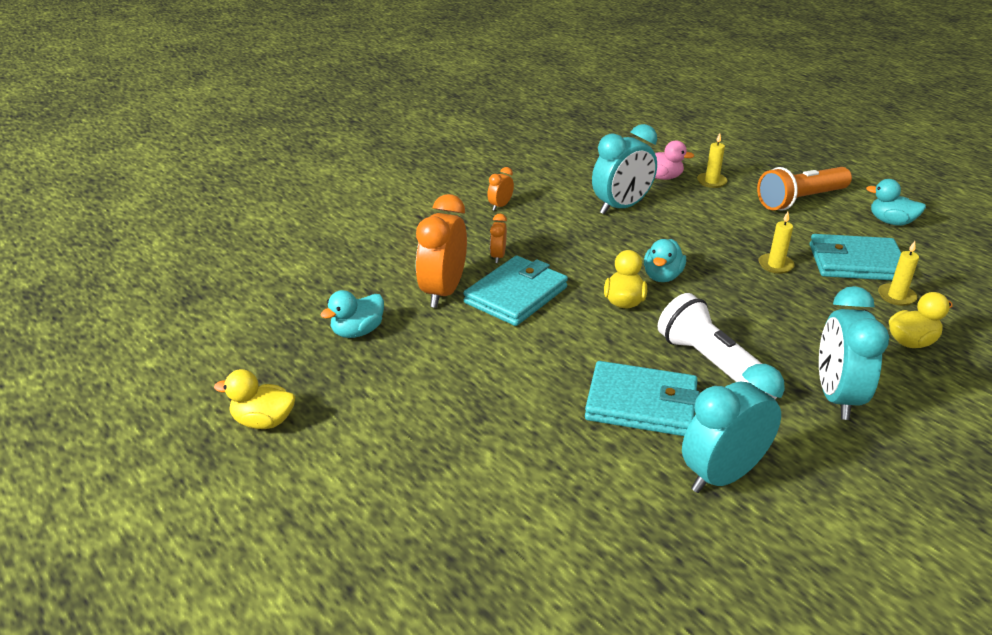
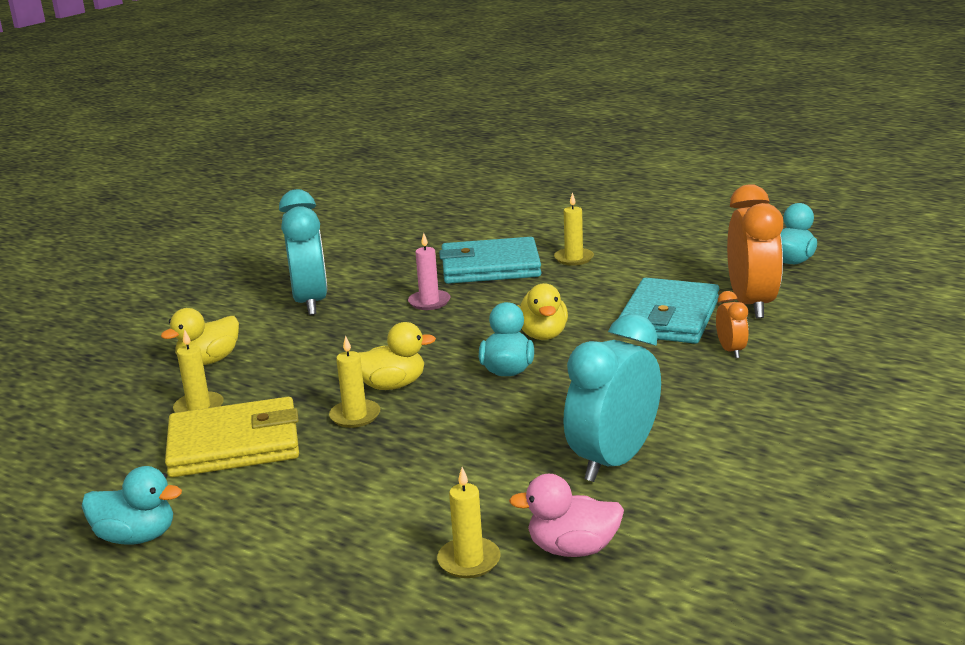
camera: 165 degrees right, 10 degrees down
yellow duck [214,369,295,429] -> yellow duck moved to [359,322,436,390]
orange clock [487,167,514,211] -> none
white flashlight [658,293,777,399] -> pink candle [408,233,450,310]
turquoise clock [682,364,785,493] -> none
orange flashlight [757,167,852,211] -> none
turquoise wallet [810,234,901,280] -> yellow wallet [165,397,299,477]
none -> yellow candle [554,192,594,266]

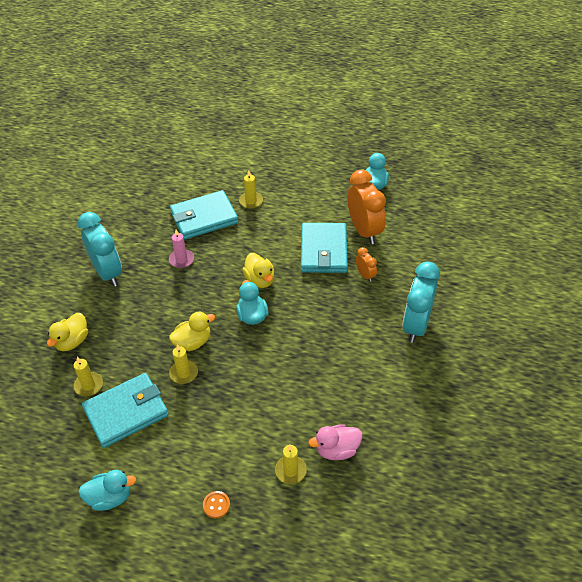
camera: 20 degrees left, 25 degrees up
yellow wallet [165,397,299,477] -> turquoise wallet [82,373,169,448]
turquoise clock [564,314,661,482] -> turquoise clock moved to [402,262,440,343]
none -> orange button [203,491,230,518]

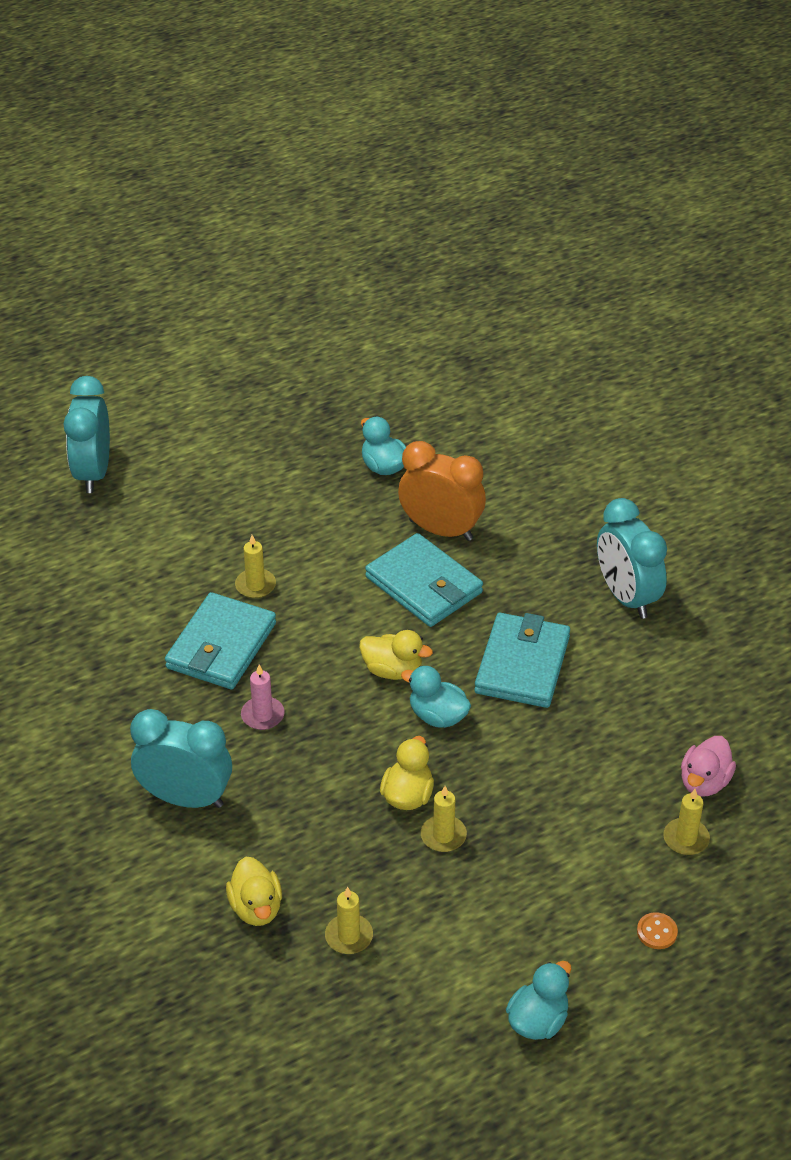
camera: 45 degrees left, 5 degrees down
turquoise wallet [82,373,169,448] -> turquoise wallet moved to [474,613,570,708]
orange clock [356,247,377,282] -> none
none -> turquoise clock [64,376,110,493]

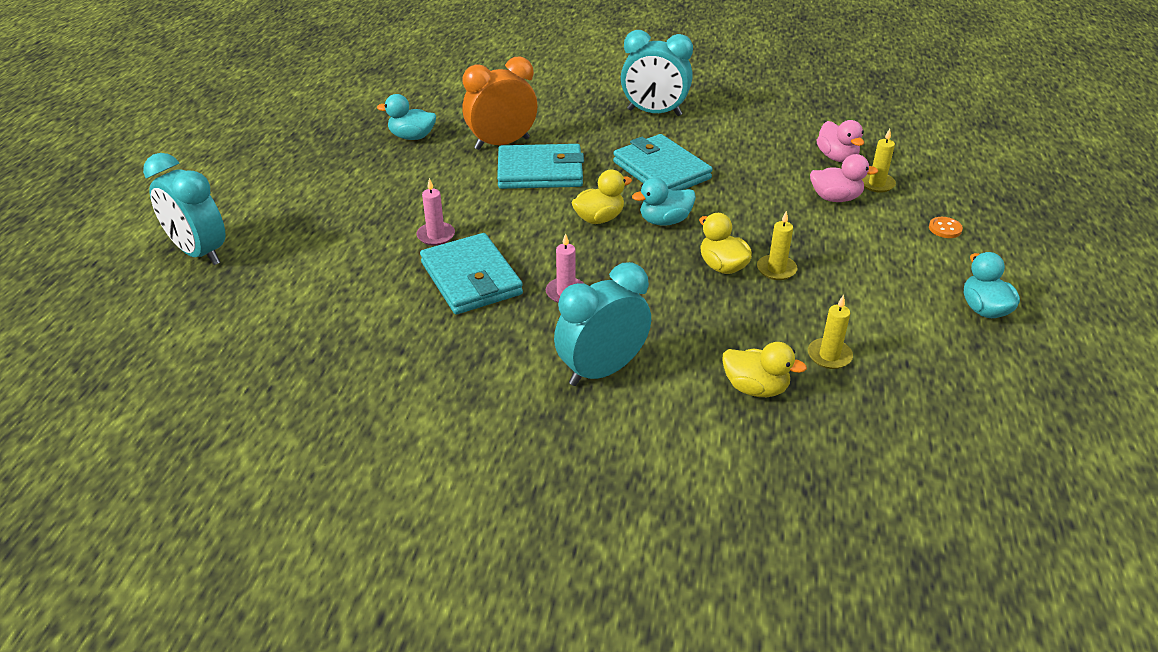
camera: 50 degrees left, 5 degrees down
yellow candle [235,535,276,598] -> pink candle [416,178,455,246]
none -> pink duck [810,154,878,202]

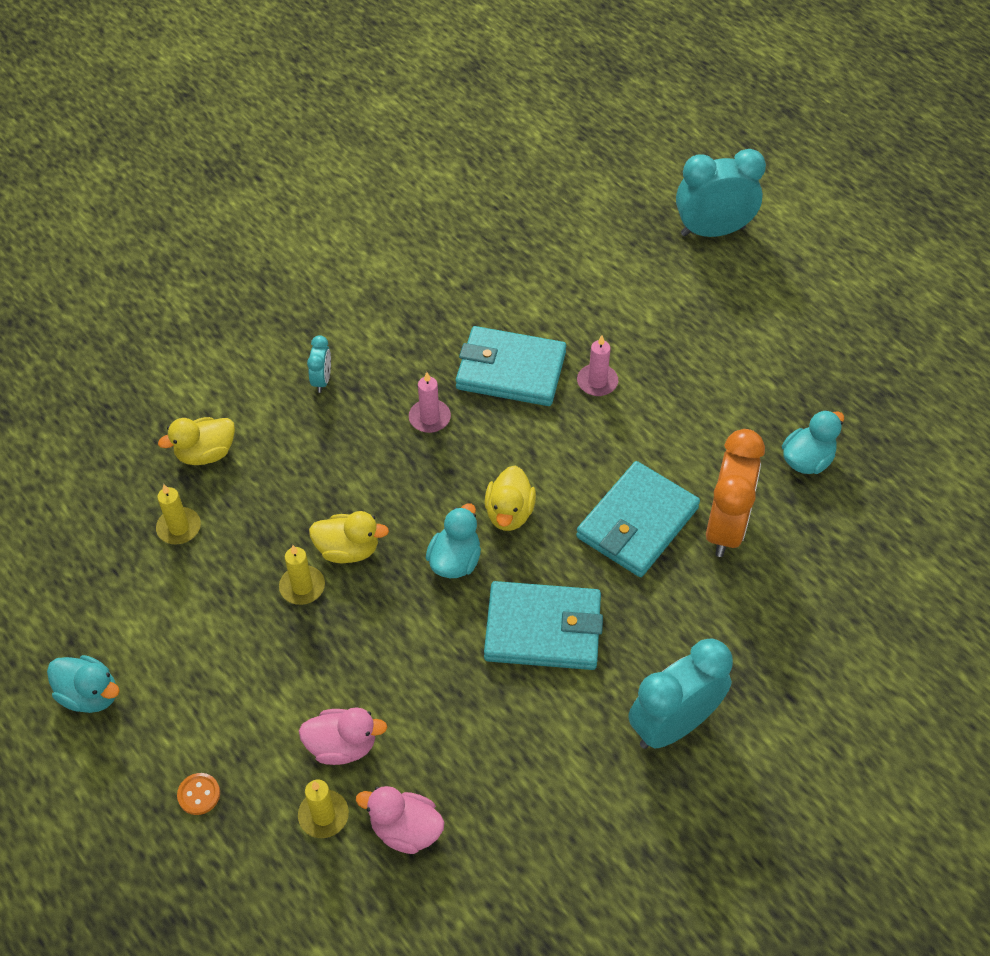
camera: 130 degrees right, 15 degrees up
turquoise clock [554,262,651,386] -> turquoise clock [307,335,331,393], size x0.47
pink duck [810,154,878,202] -> pink duck turned 135 degrees counterclockwise [299,707,387,765]

